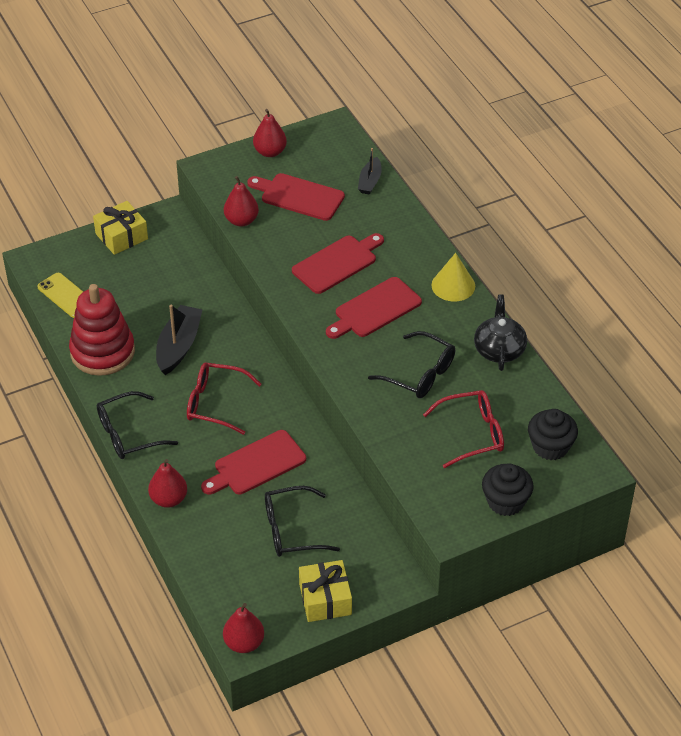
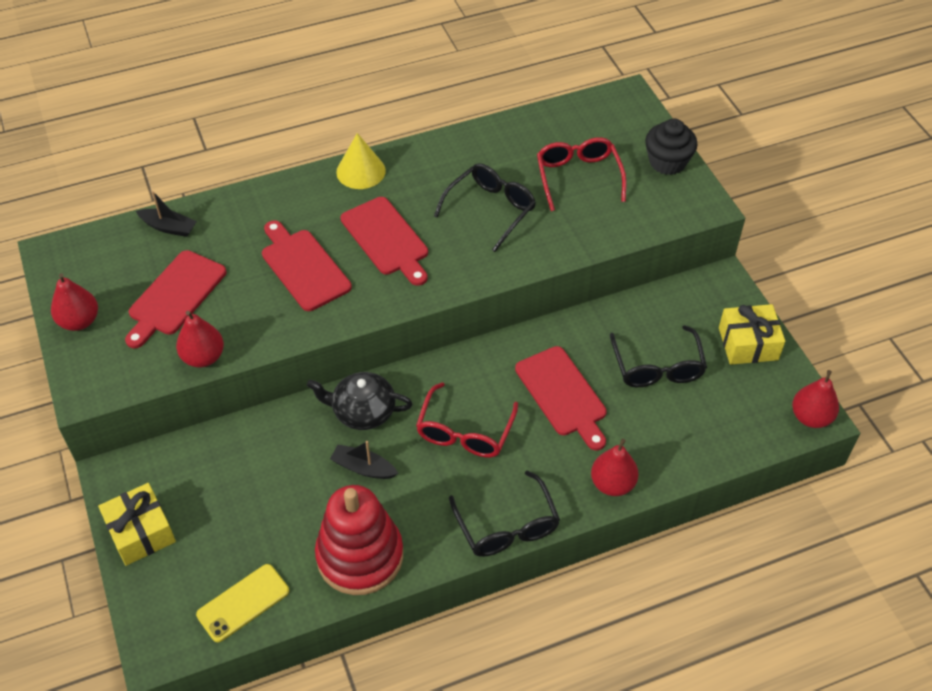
camera: 85 degrees left, 5 degrees up
black boat [156,305,203,375] -> black boat [330,441,398,479], size x0.61
black teapot [474,294,527,371] -> black teapot moved to [307,372,413,430]
black cupcake [528,409,578,460] -> none

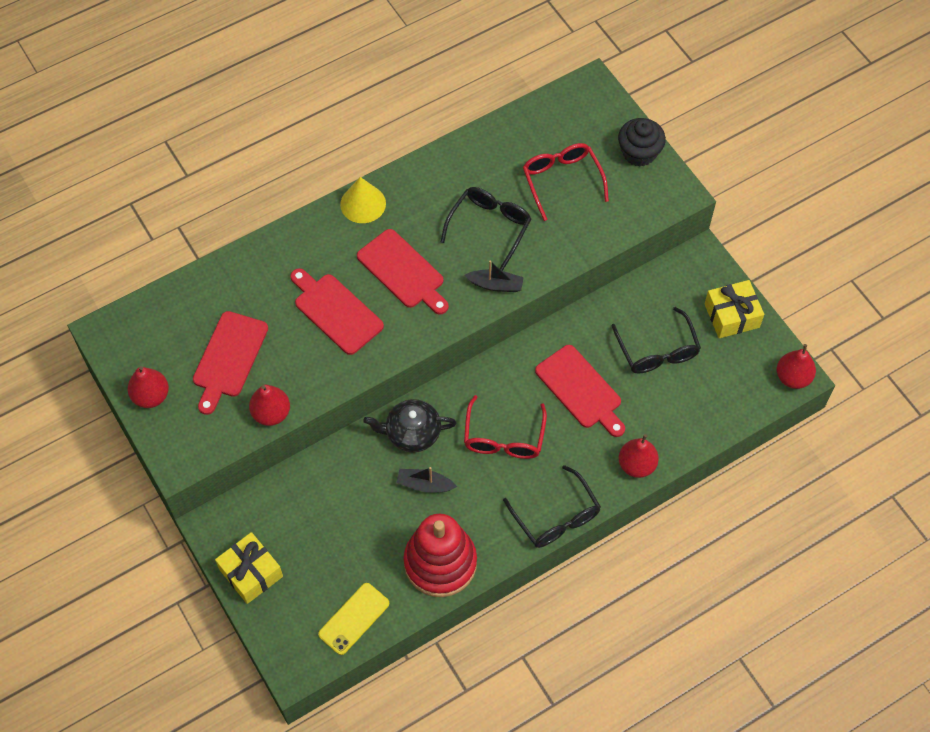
camera: 10 degrees left, 10 degrees up
black boat [136,191,197,237] -> black boat moved to [464,261,524,292]

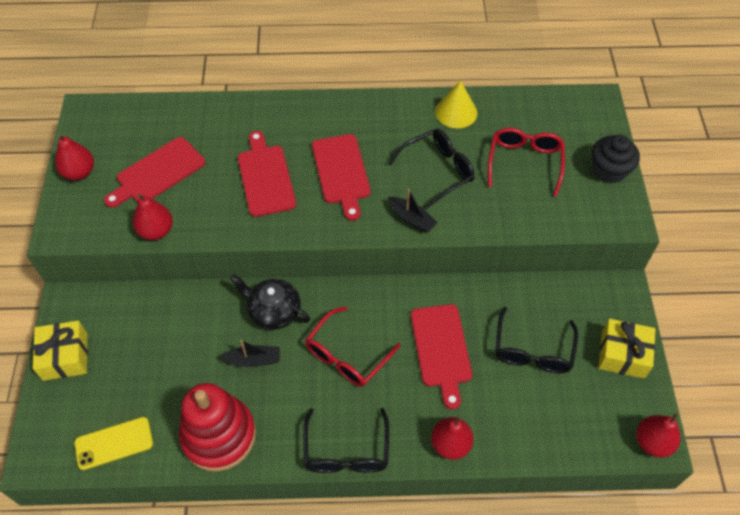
camera: 30 degrees right, 5 degrees down
yellow cone [340,177,386,223] -> yellow cone moved to [435,81,477,128]
black boat [396,467,457,493] -> black boat turned 135 degrees clockwise [220,340,280,367]

